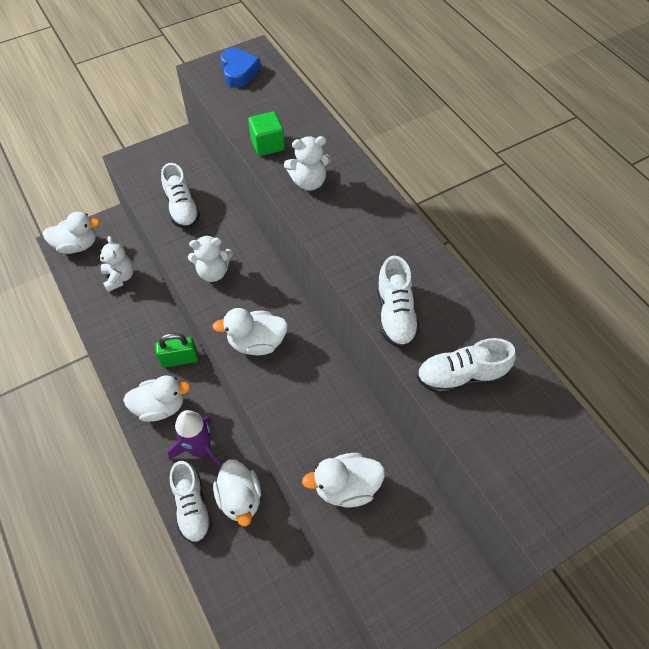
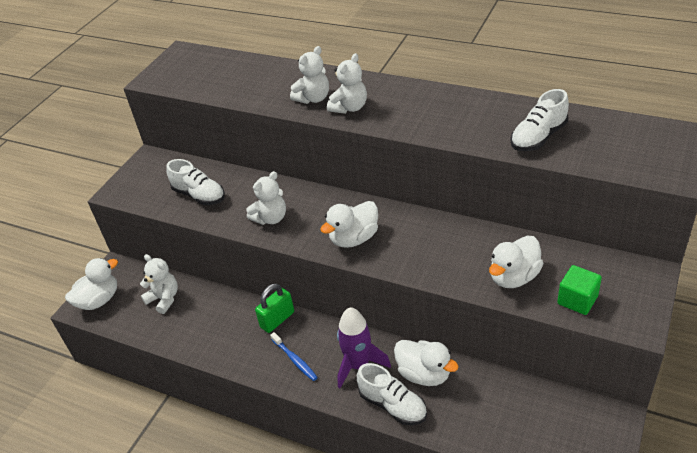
camera: 30 degrees left, 15 degrees down
white duck [123,376,191,422] -> blue toothbrush [270,332,318,381]
blue heart [221,48,261,88] -> none
green cube [248,111,285,156] -> green cube moved to [557,265,602,315]
white shoe [377,256,420,348] -> none
none -> white teddy bear [327,53,367,114]

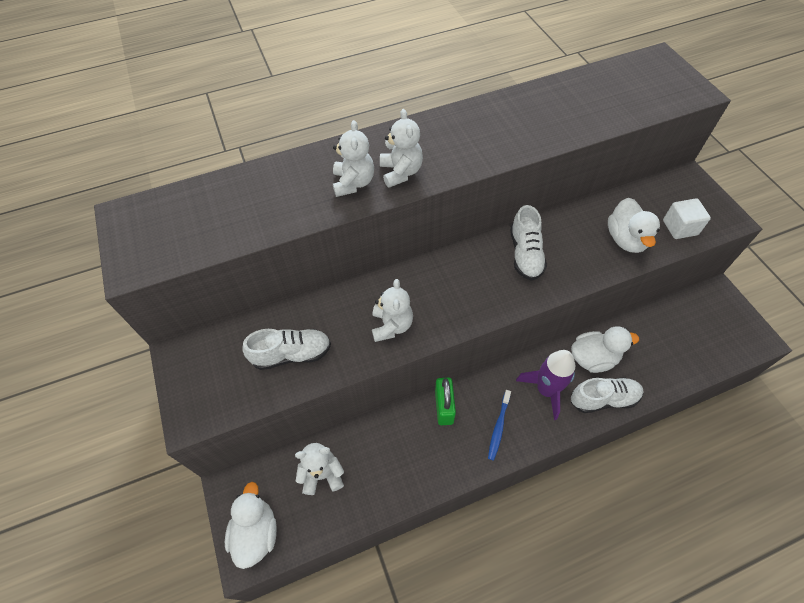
camera: 50 degrees left, 15 degrees up
blue toothbrush [270,332,318,381] -> blue toothbrush turned 105 degrees clockwise [488,390,511,461]
white duck [320,201,378,248] -> none
white shoe [511,89,569,151] -> white shoe moved to [510,205,547,281]
green cube [557,265,602,315] -> white cube [663,198,711,239]

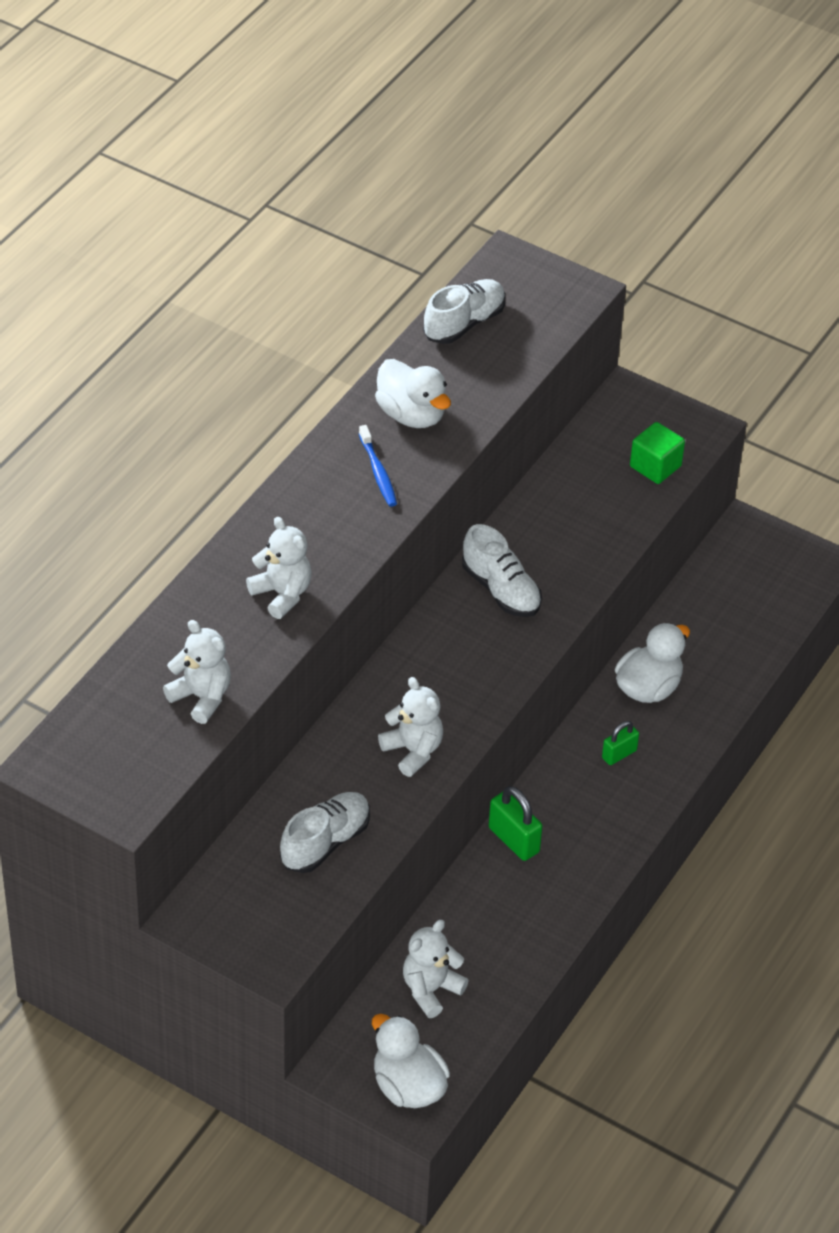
camera: 40 degrees left, 10 degrees down
white teddy bear [380,109,423,187] -> white teddy bear moved to [163,620,231,724]
blue toothbrush [488,390,511,461] -> blue toothbrush moved to [359,425,397,507]
purple rocket [516,350,575,420] -> green padlock [602,721,639,765]
white shoe [571,377,644,413] -> white shoe moved to [423,279,505,344]
white duck [608,198,660,253] -> white duck moved to [375,359,451,428]
white cube [663,198,711,239] -> green cube [630,422,685,484]

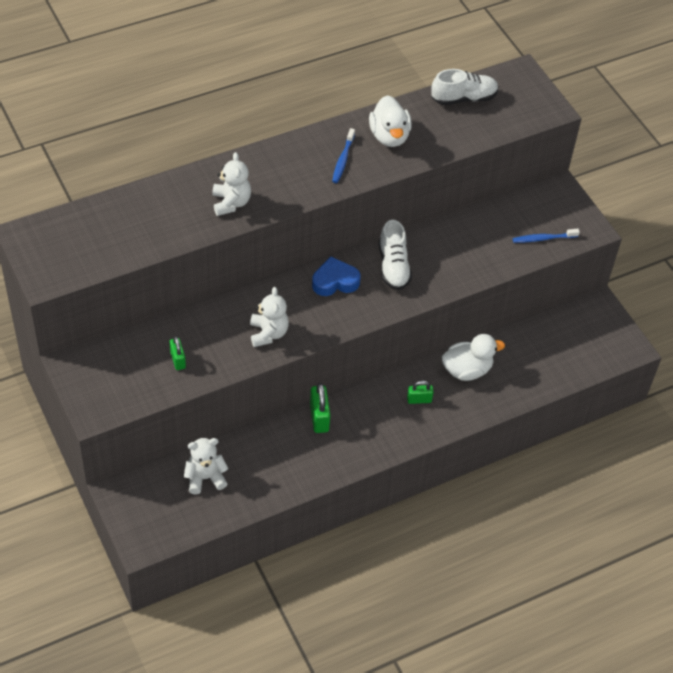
camera: 30 degrees right, 5 degrees up
white teddy bear [163,620,231,724] -> none
white shoe [280,792,370,873] -> green padlock [170,336,186,370]
white duck [372,1014,450,1108] -> none
green cube [630,422,685,484] -> blue toothbrush [513,229,580,243]
none -> blue heart [312,257,361,296]

